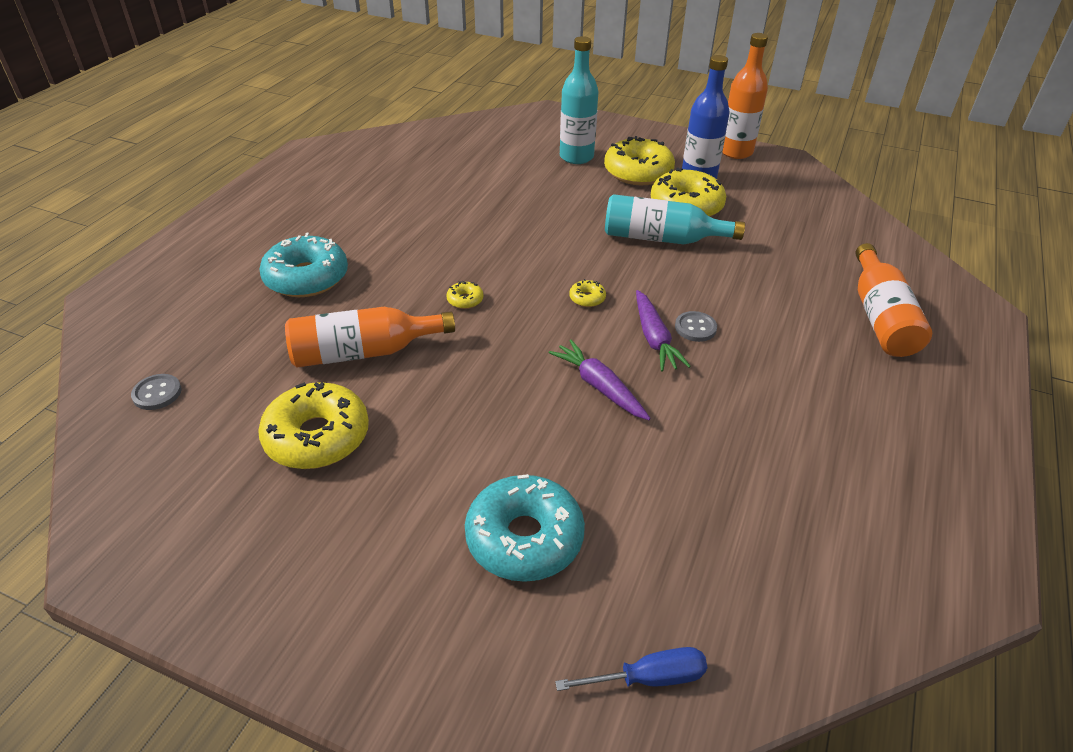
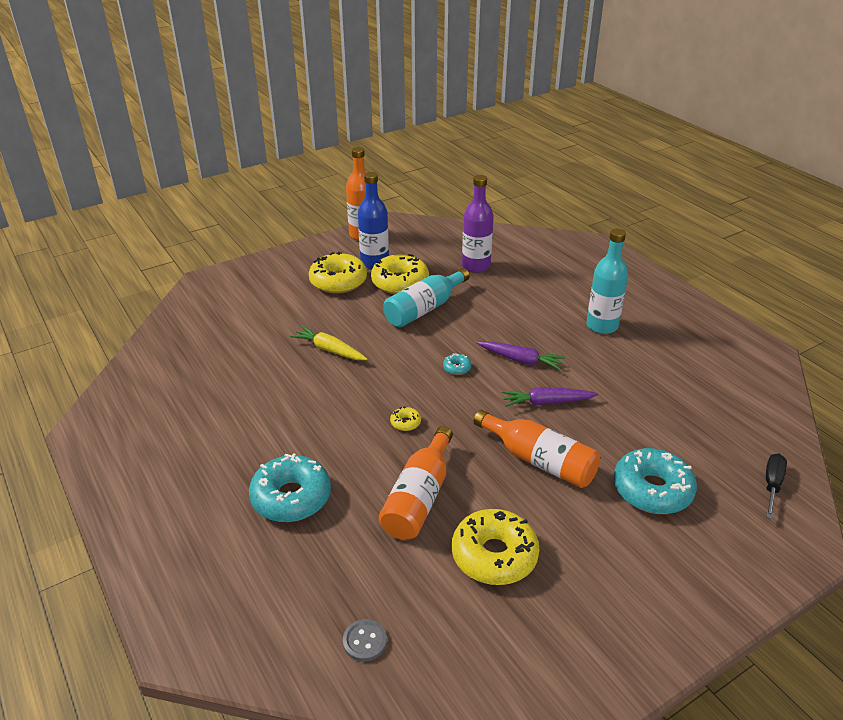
camera: 55 degrees left, 5 degrees down
blue screwdriver [555,647,707,691] -> black screwdriver [766,454,787,519]
turquoise bottle [560,36,599,164] -> turquoise bottle moved to [586,229,628,334]
yellow donut [569,279,606,307] -> turquoise donut [443,353,471,375]
grey button [675,311,717,342] -> none
orange bottle [855,243,932,357] -> orange bottle moved to [474,410,600,488]
none -> yellow carrot [290,326,367,360]
none -> purple bottle [462,175,494,273]

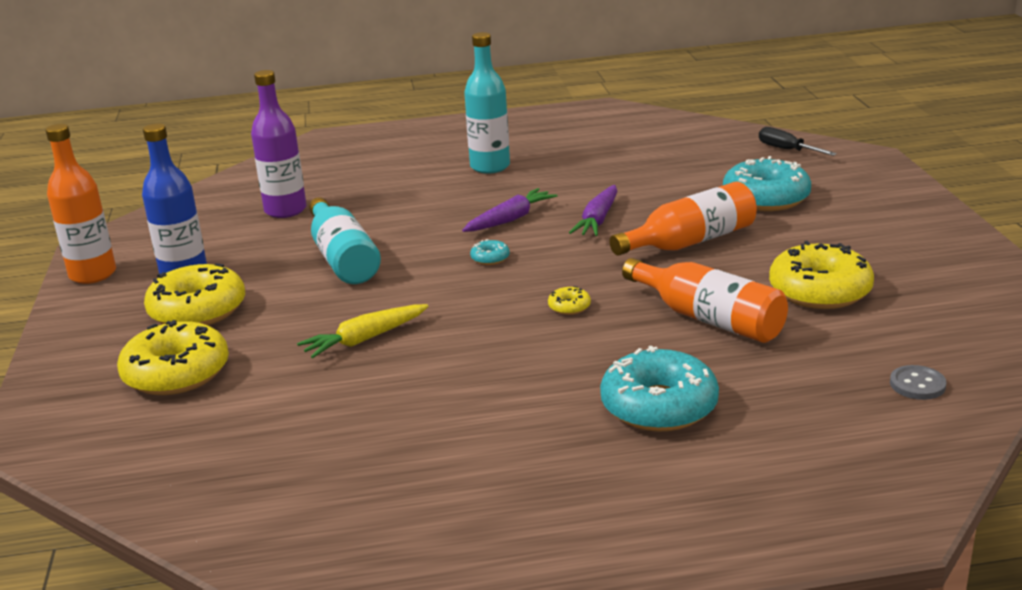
camera: 65 degrees left, 10 degrees down
yellow donut [371,254,429,294] -> yellow donut moved to [117,320,229,395]

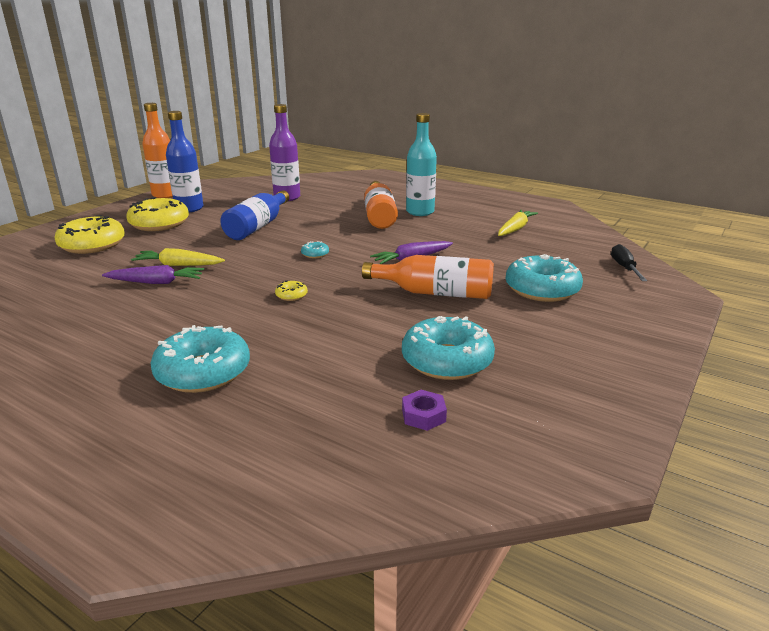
camera: 40 degrees right, 0 degrees up
turquoise bottle [309,197,381,284] -> blue bottle [220,190,289,240]
purple carrot [462,188,557,232] -> purple carrot moved to [102,265,204,284]
orange bottle [622,258,788,343] -> orange bottle moved to [364,181,398,229]
yellow donut [769,241,874,309] -> turquoise donut [402,316,495,380]
grey button [890,365,947,400] -> none
none -> purple nut [402,390,447,431]
none -> yellow carrot [498,210,538,236]

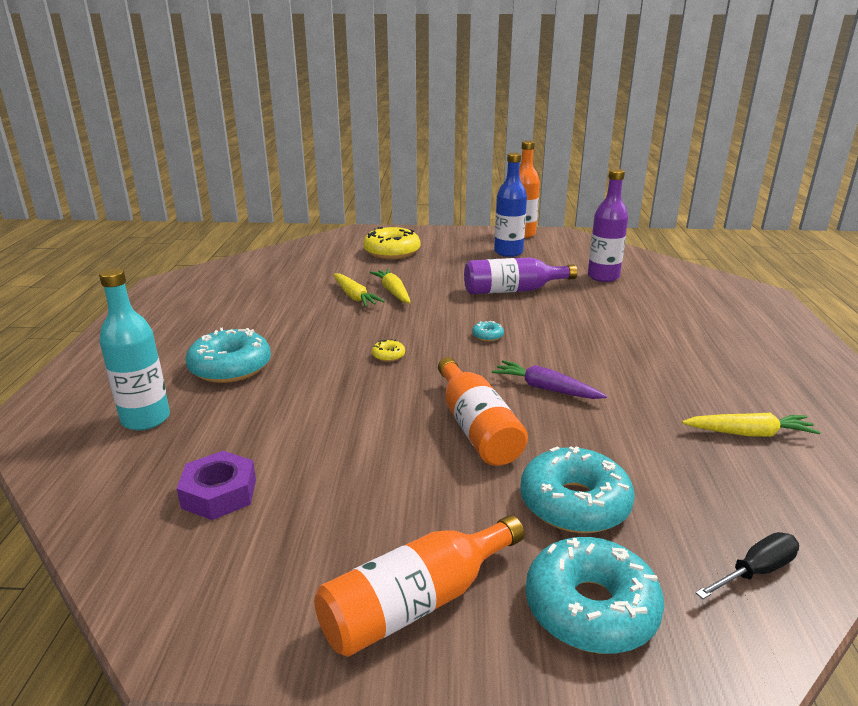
camera: 60 degrees right, 0 degrees up
purple carrot [102,265,204,284] -> yellow carrot [334,273,385,307]
yellow donut [126,197,189,231] -> none
blue bottle [220,190,289,240] -> purple bottle [464,257,577,294]
orange bottle [364,181,398,229] -> orange bottle moved to [314,515,524,657]
turquoise donut [402,316,495,380] -> turquoise donut moved to [525,537,664,654]
purple nut [402,390,447,431] -> purple nut [177,451,256,520], size x1.57
turquoise bottle [406,113,437,216] -> turquoise bottle moved to [99,268,170,430]

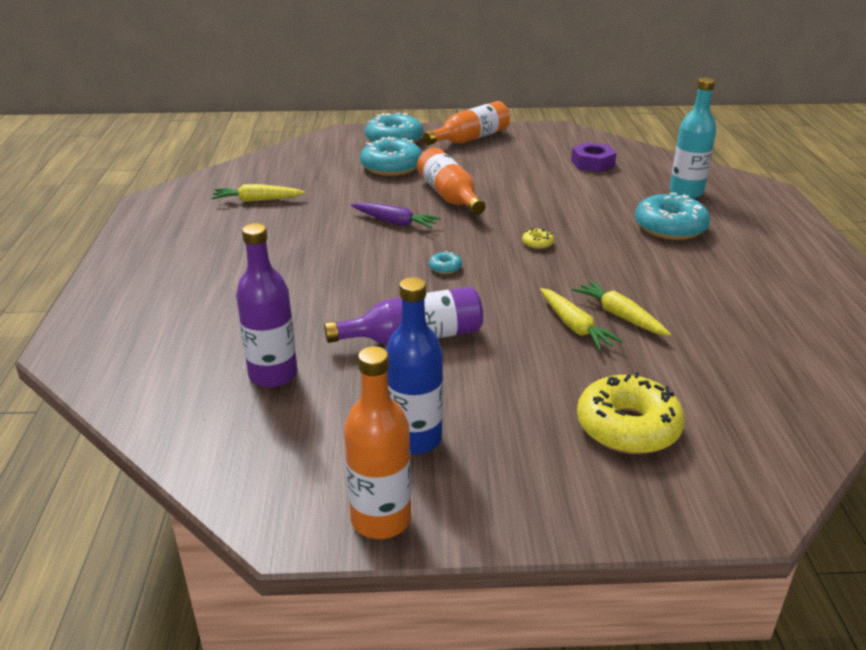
camera: 175 degrees right, 5 degrees up
black screwdriver [695,532,799,599] -> none

